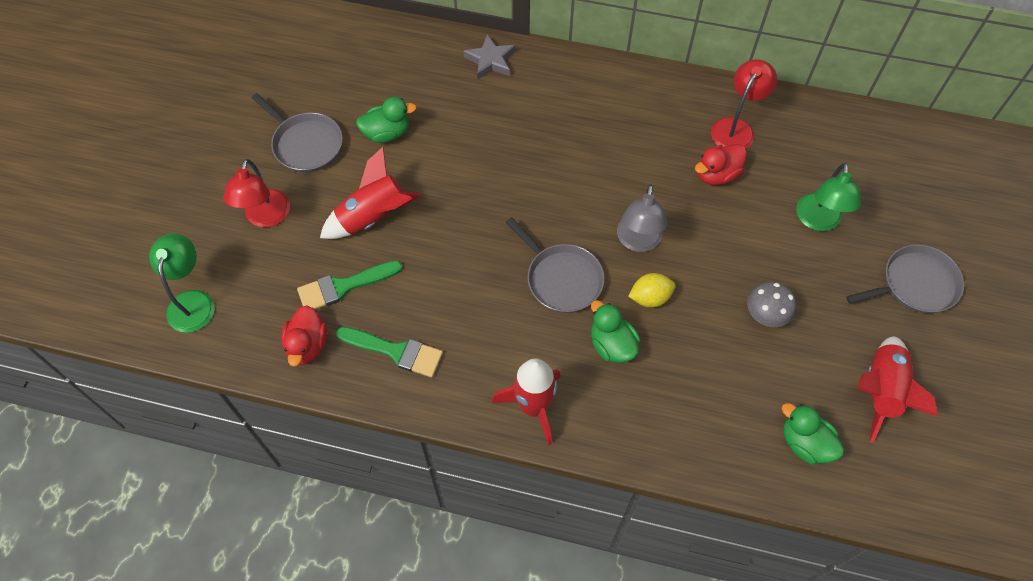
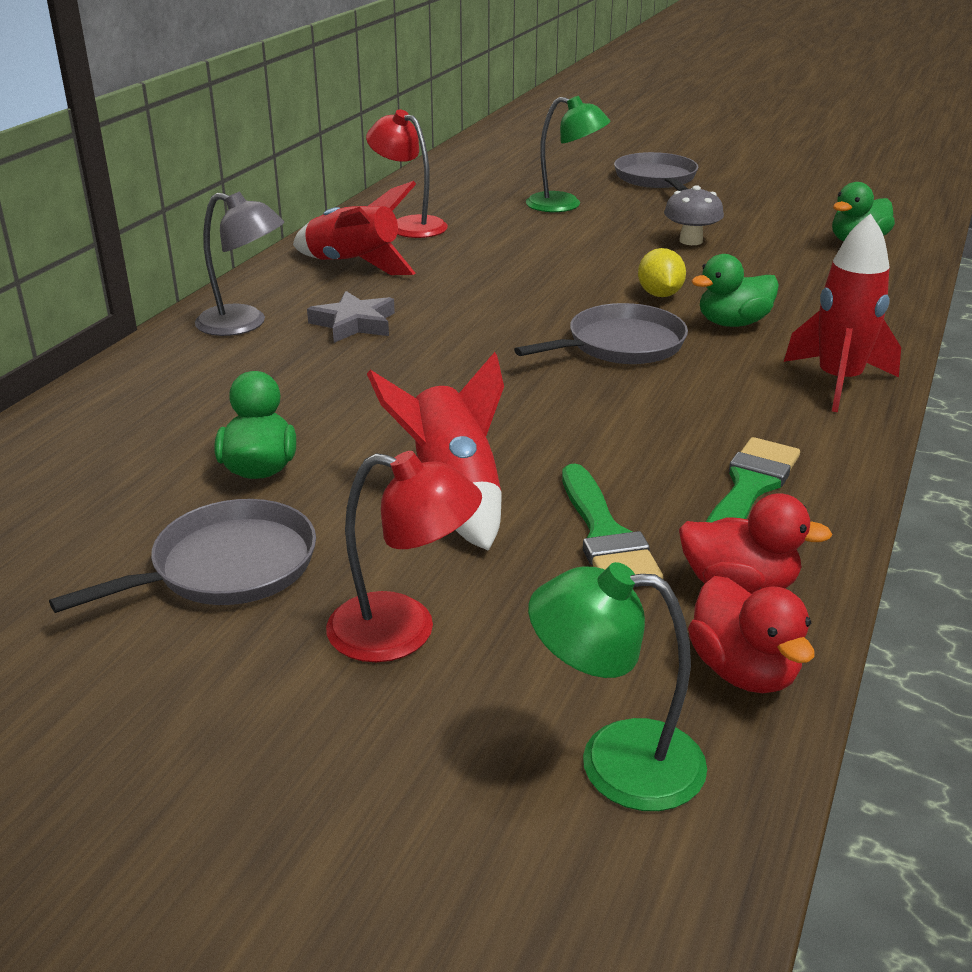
camera: 80 degrees left, 30 degrees down
grey star [463,34,515,80] -> grey star moved to [307,291,395,343]
grey lamp [617,184,668,252] -> grey lamp moved to [195,192,284,336]
red duck [695,144,747,185] -> red duck moved to [688,576,815,693]
red rocket [858,336,938,443] -> red rocket moved to [293,181,416,275]

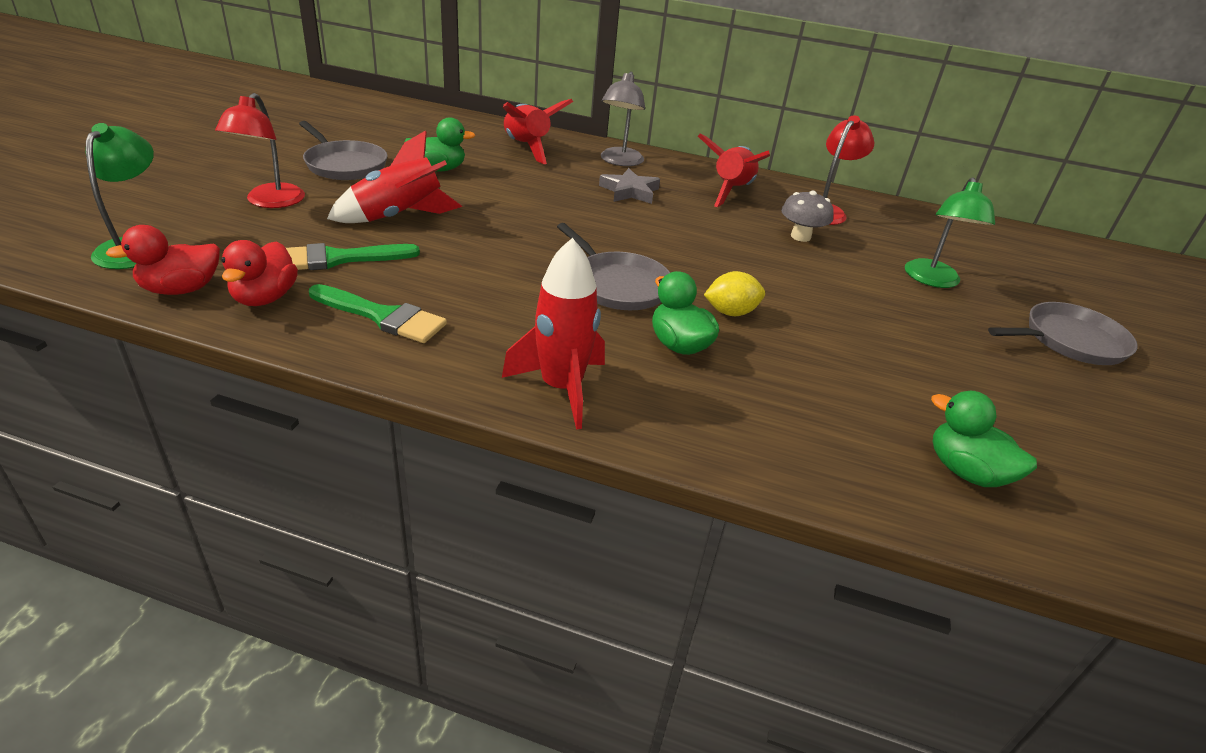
camera: 80 degrees right, 5 degrees up
grey mushroom [664,185,724,245] -> grey mushroom moved to [781,190,834,242]
none -> red rocket [503,99,573,164]

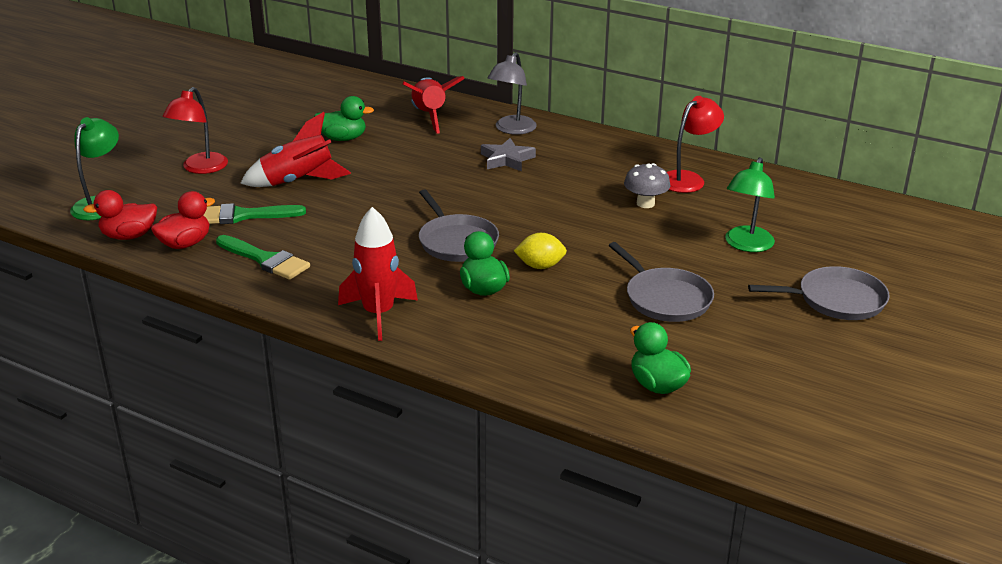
camera: 15 degrees right, 5 degrees down
red duck [221,240,298,306] -> red duck turned 150 degrees counterclockwise [151,191,215,249]
grey pan [299,121,388,180] -> grey pan moved to [609,242,714,322]
red rocket [698,134,770,207] -> none

